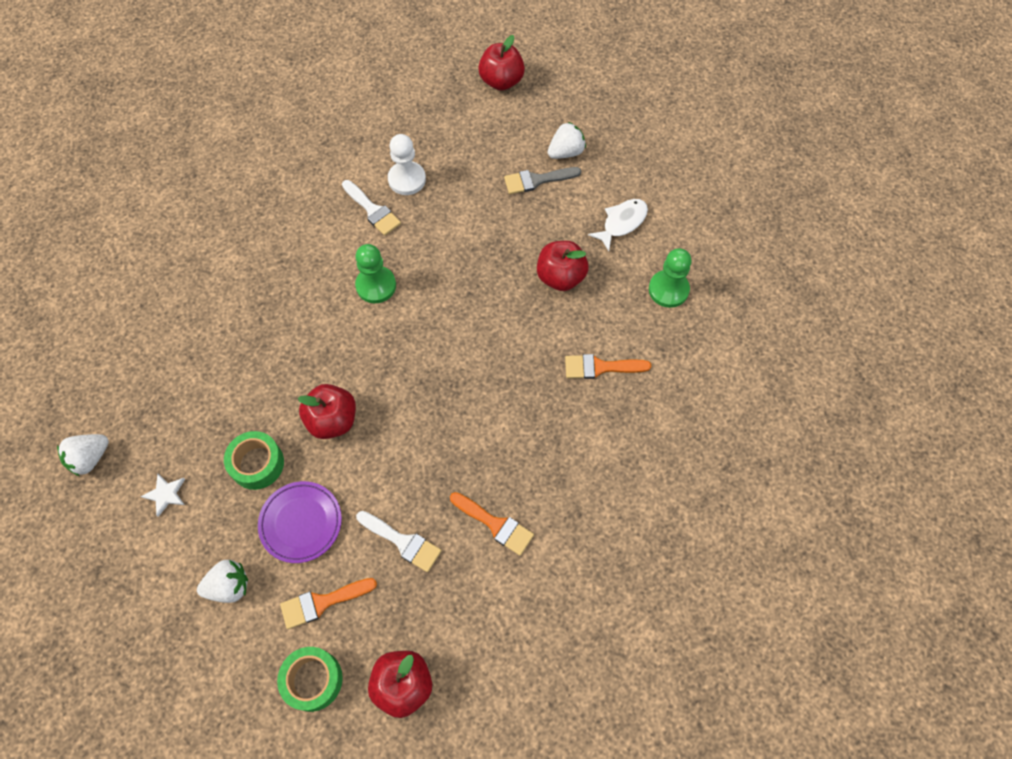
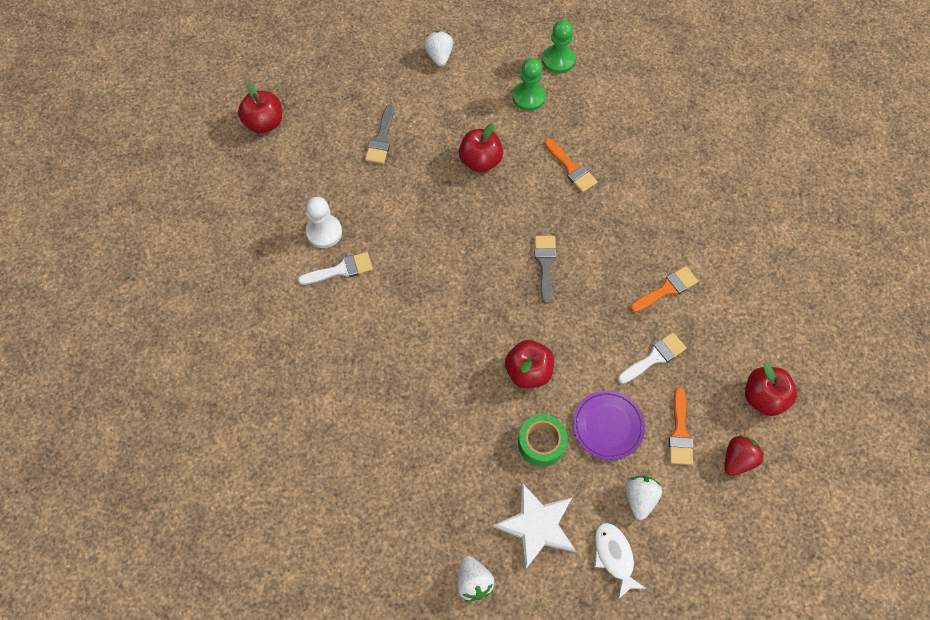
camera: 65 degrees left, 0 degrees up
white star [141,474,185,517] -> white star [493,483,576,570], size x2.09
green tape [277,647,343,712] -> red strawberry [724,435,764,476]
green pawn [355,244,396,303] -> green pawn moved to [542,20,575,74]
white strawberry [548,122,586,159] -> white strawberry moved to [424,31,453,67]
orange brush [565,354,651,379] -> orange brush turned 60 degrees counterclockwise [544,138,597,193]
white fish [588,199,648,251] -> white fish moved to [595,523,646,600]
none -> grey brush [535,236,556,304]

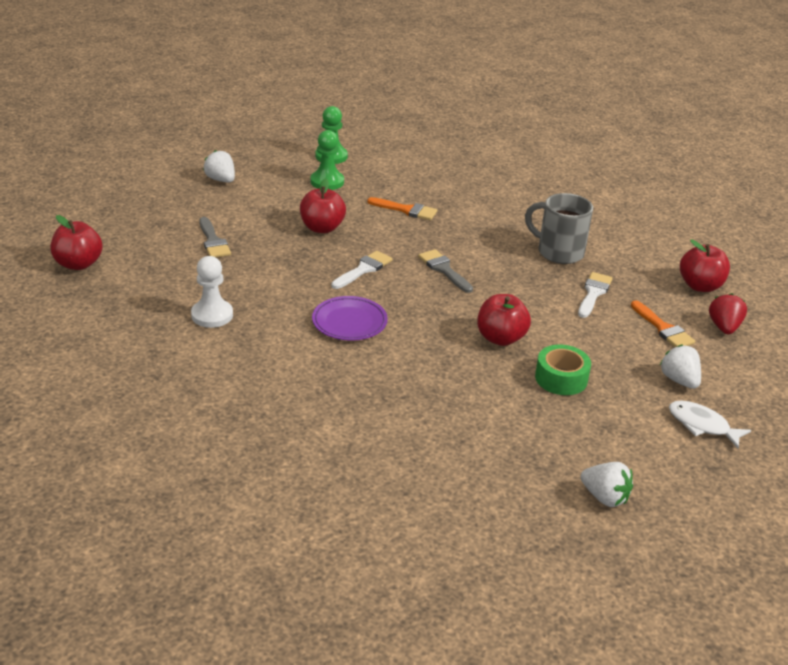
camera: 35 degrees left, 30 degrees down
white brush [298,252,373,285] -> white brush moved to [331,251,392,289]
white star [493,483,576,570] -> none
purple plate [573,391,645,460] -> purple plate moved to [312,296,388,341]
orange brush [630,266,698,312] -> grey mug [525,193,593,264]

